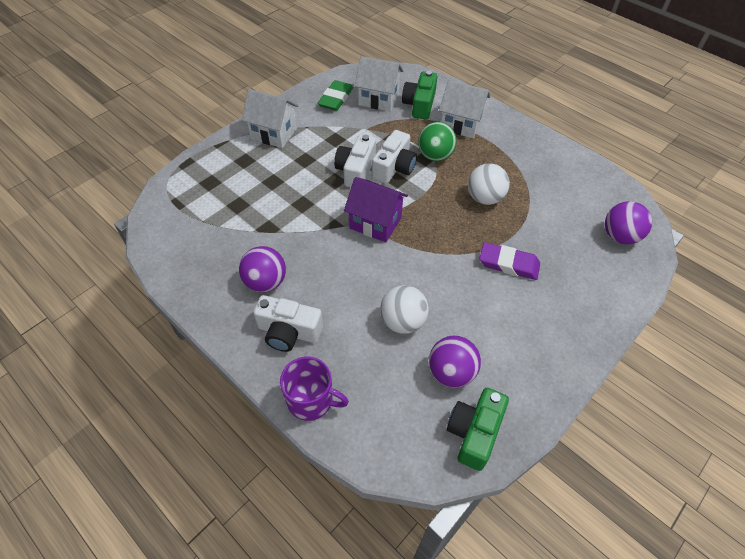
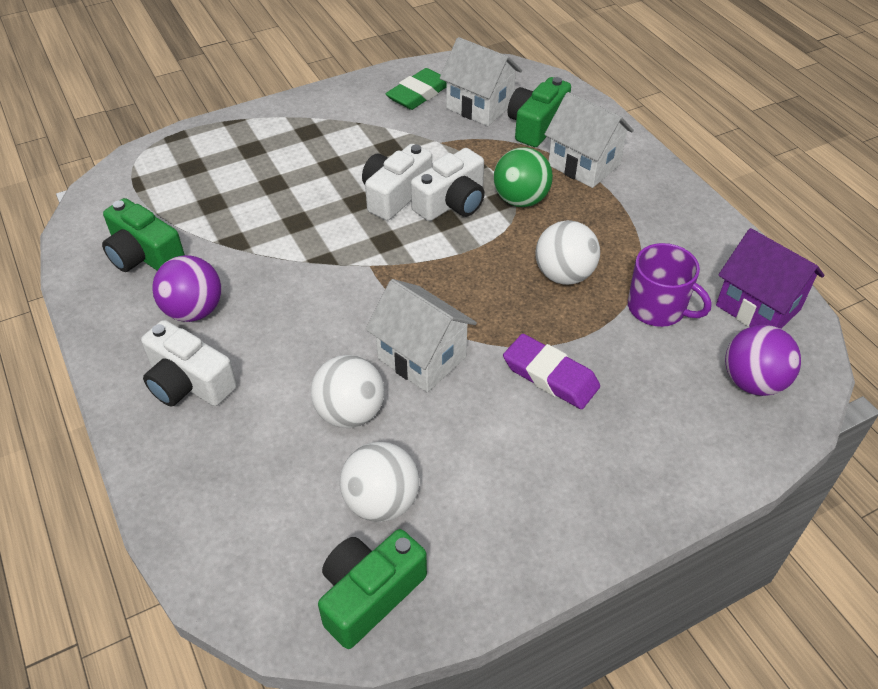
camera: 20 degrees right, 5 degrees down
white house [241,89,298,148] -> white house moved to [366,279,477,392]
purple mug [280,357,349,421] -> purple mug moved to [628,243,712,327]
purple house [344,177,408,243] -> purple house moved to [716,228,824,329]
purple ball [429,336,481,388] -> white ball [340,442,419,522]
none -> green camera [102,198,185,272]

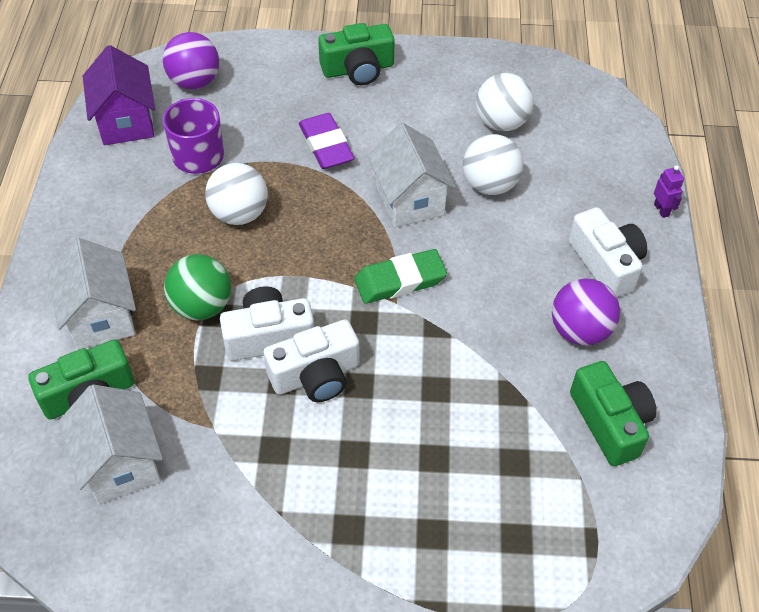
camera: 150 degrees left, 5 degrees up
green camera [318,529,427,649] -> green camera moved to [318,23,395,85]
green eraser [386,68,446,110] -> green eraser moved to [354,249,447,304]
none -> purple robot [654,166,684,218]

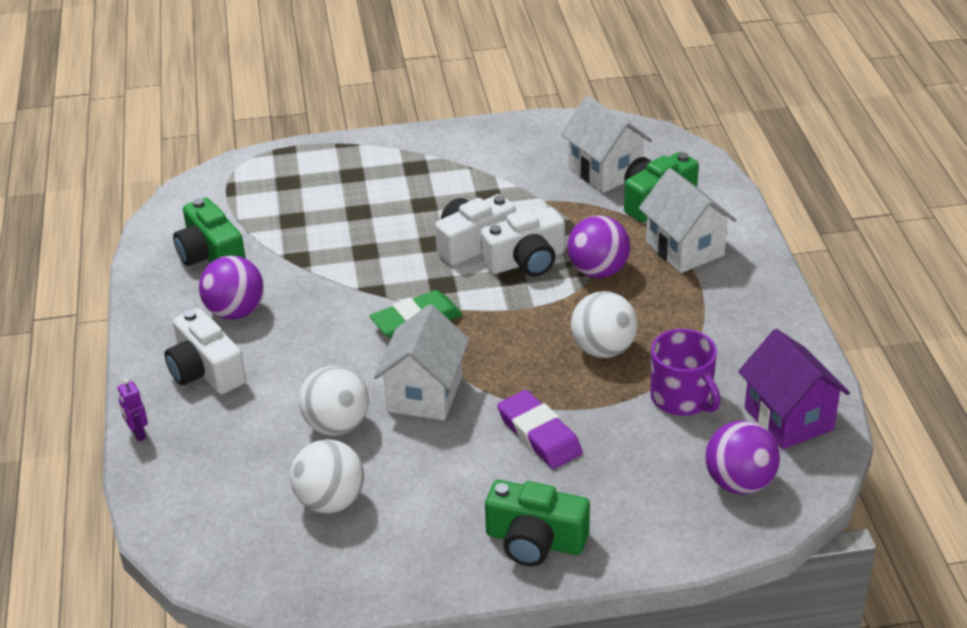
camera: 170 degrees right, 15 degrees down
green ball [164,254,231,320] -> purple ball [567,215,630,278]
green camera [318,23,395,85] -> green camera turned 135 degrees counterclockwise [485,480,590,566]
white house [368,123,456,228] -> white house turned 45 degrees clockwise [374,304,470,420]

